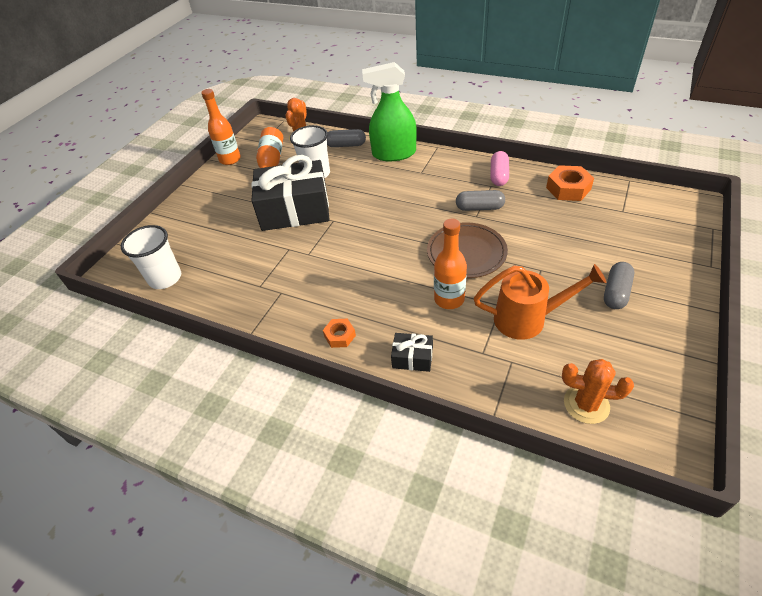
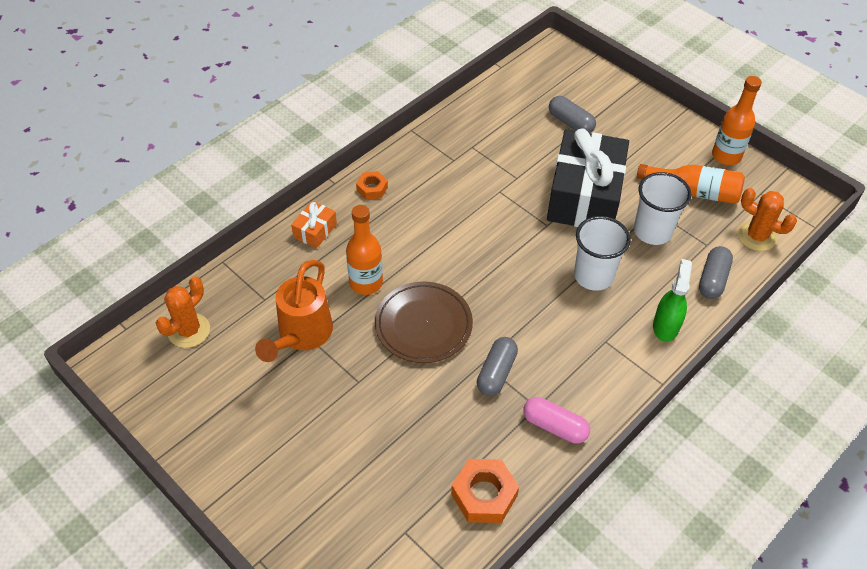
camera: 105 degrees right, 5 degrees up
white cup [121,225,181,289] -> white cup moved to [574,216,631,291]
green spray bottle [362,62,417,161] -> green spray bottle [653,259,692,342], size x0.61
black gift [391,333,433,372] -> orange gift [291,201,337,248]
grey capsule [604,262,634,309] -> grey capsule moved to [549,96,596,133]

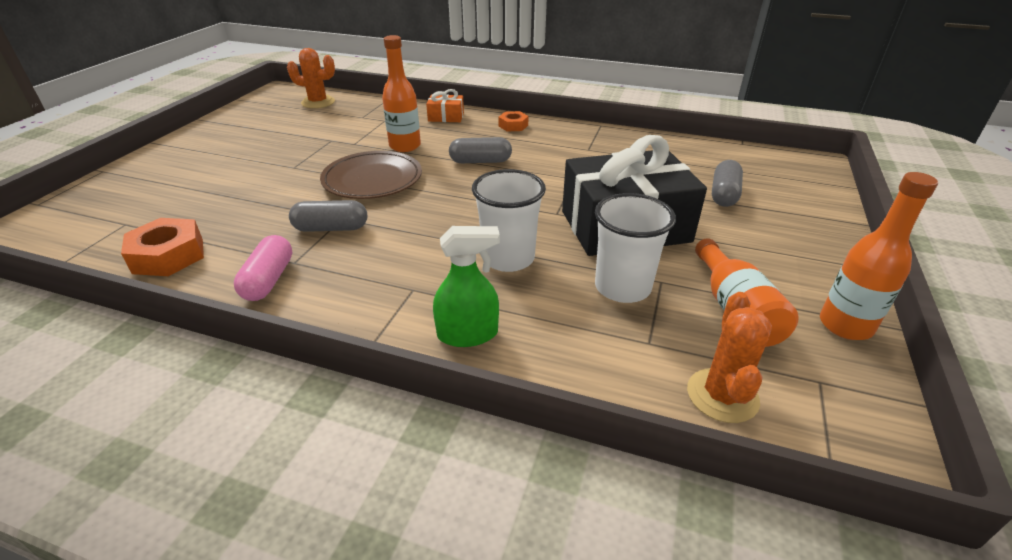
camera: 65 degrees right, 15 degrees down
orange watering can [255,260,333,362] -> none
grey capsule [699,246,733,299] -> grey capsule moved to [449,137,512,163]

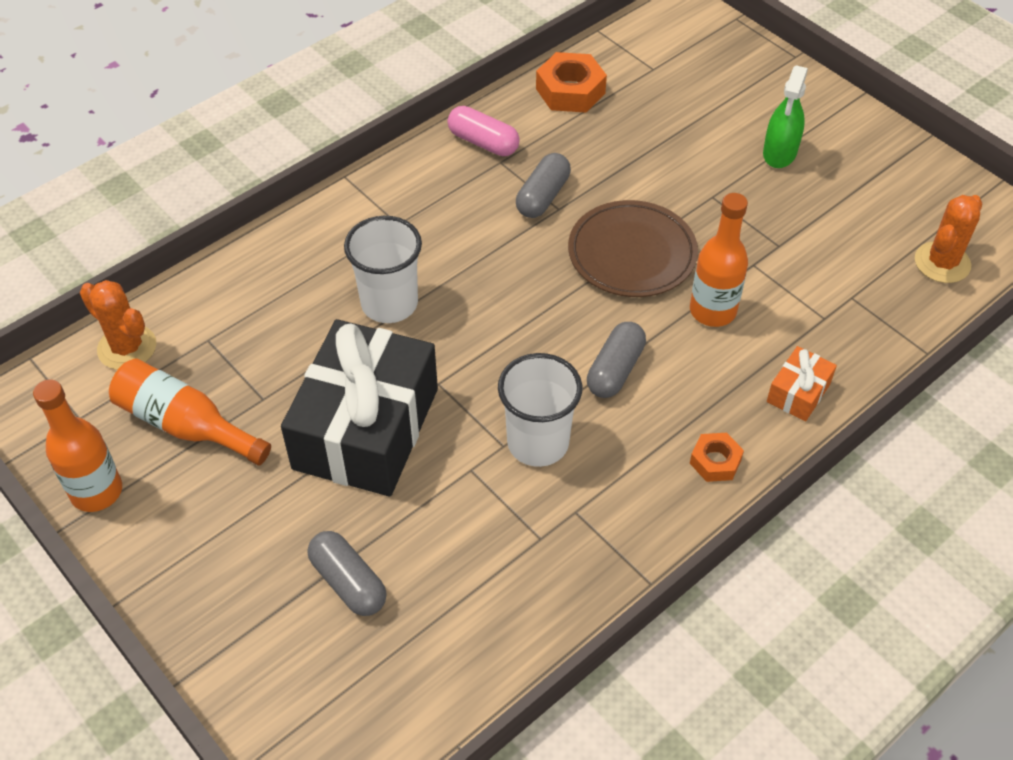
camera: 120 degrees right, 15 degrees up
green spray bottle [433,226,500,347] -> green spray bottle moved to [763,65,808,168]
white cup [595,193,676,303] -> white cup moved to [498,353,582,467]

